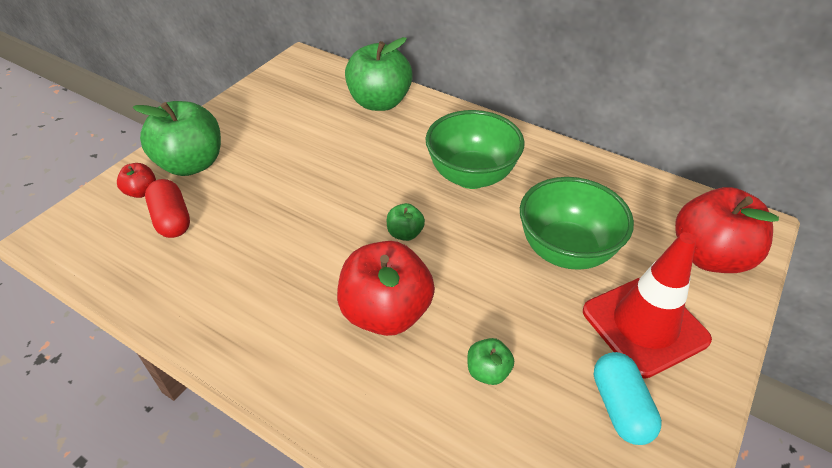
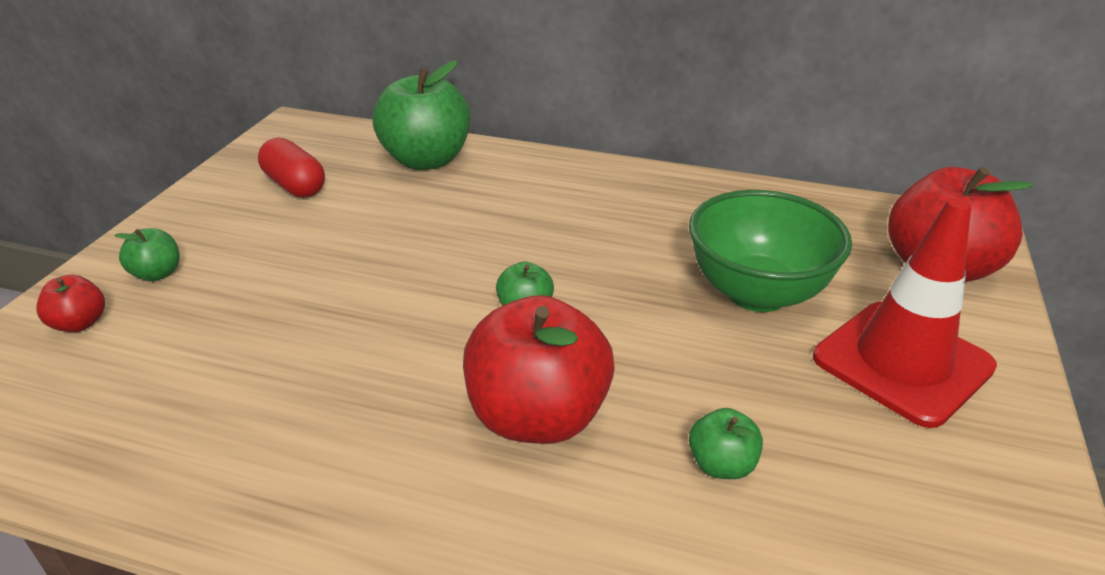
camera: 15 degrees left, 10 degrees down
green apple [133,101,221,176] -> green apple [114,228,179,281], size x0.46
red capsule [145,179,190,238] -> red capsule moved to [258,138,325,198]
green bowl [425,110,525,189] -> none
turquoise capsule [593,352,662,445] -> none

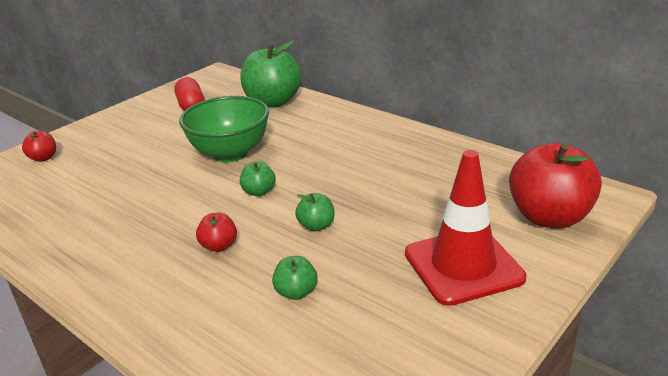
camera: 25 degrees right, 5 degrees down
green apple [114,228,179,281] -> green apple moved to [295,193,335,231]
red apple [463,295,615,444] -> red apple [196,213,237,252], size x0.46
green bowl [689,190,852,312] -> green bowl moved to [179,96,269,162]

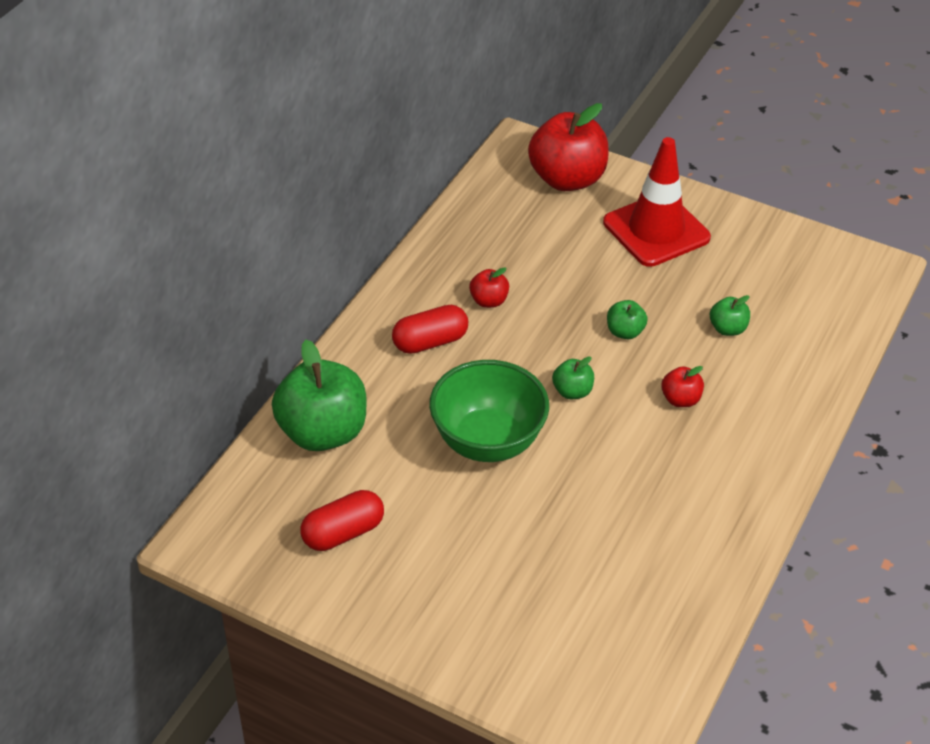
camera: 105 degrees left, 15 degrees up
red apple [22,131,56,162] -> red apple moved to [469,267,509,308]
none -> red capsule [392,305,468,354]

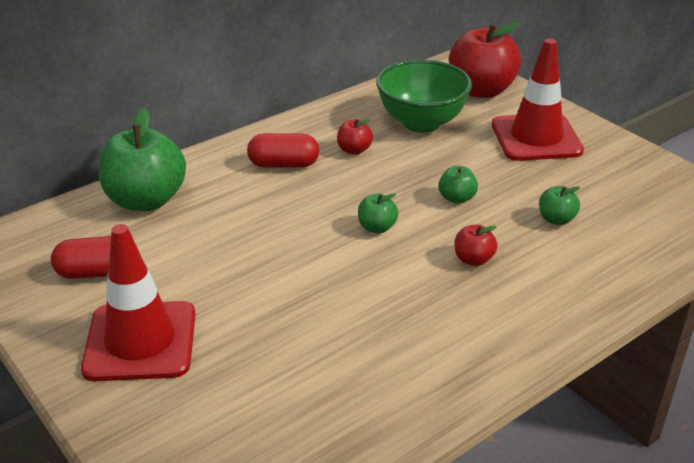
camera: 25 degrees right, 10 degrees down
green bowl [429,360,549,462] -> green bowl moved to [376,59,472,133]
none -> red traffic cone [81,224,196,381]

